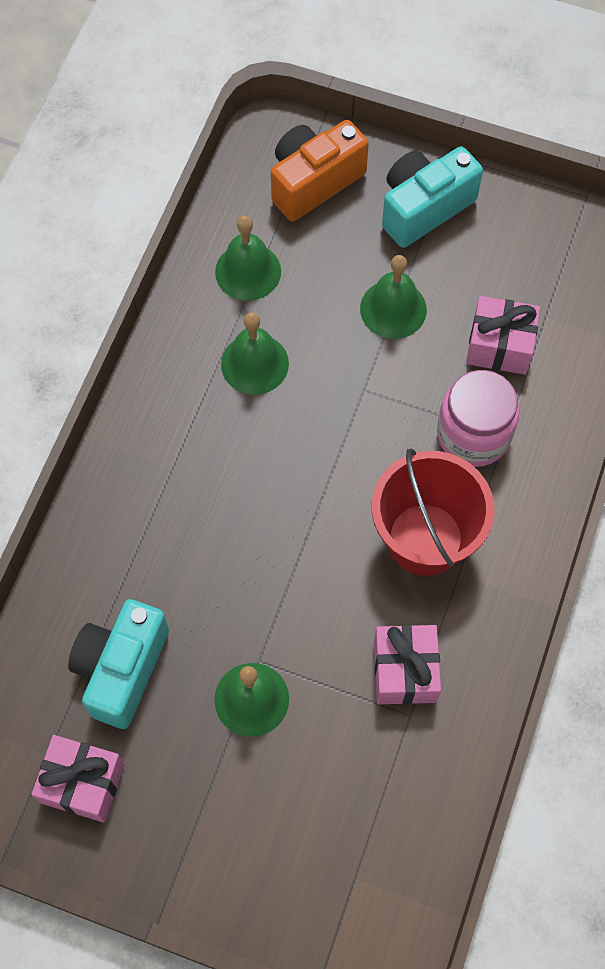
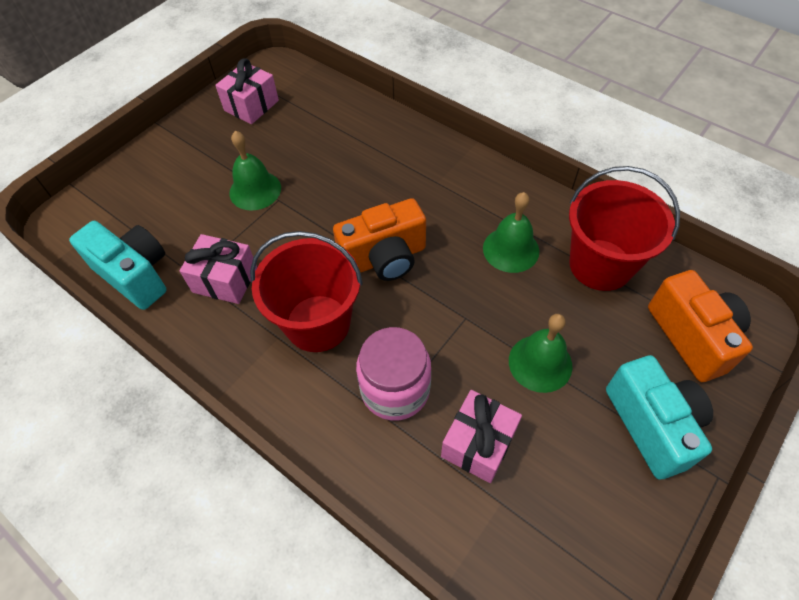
camera: 110 degrees right, 10 degrees down
turquoise camera [68,599,169,729] -> turquoise camera moved to [69,221,166,310]
green bell [215,216,281,301] -> red bucket [569,166,680,291]
none -> orange camera [333,198,426,281]

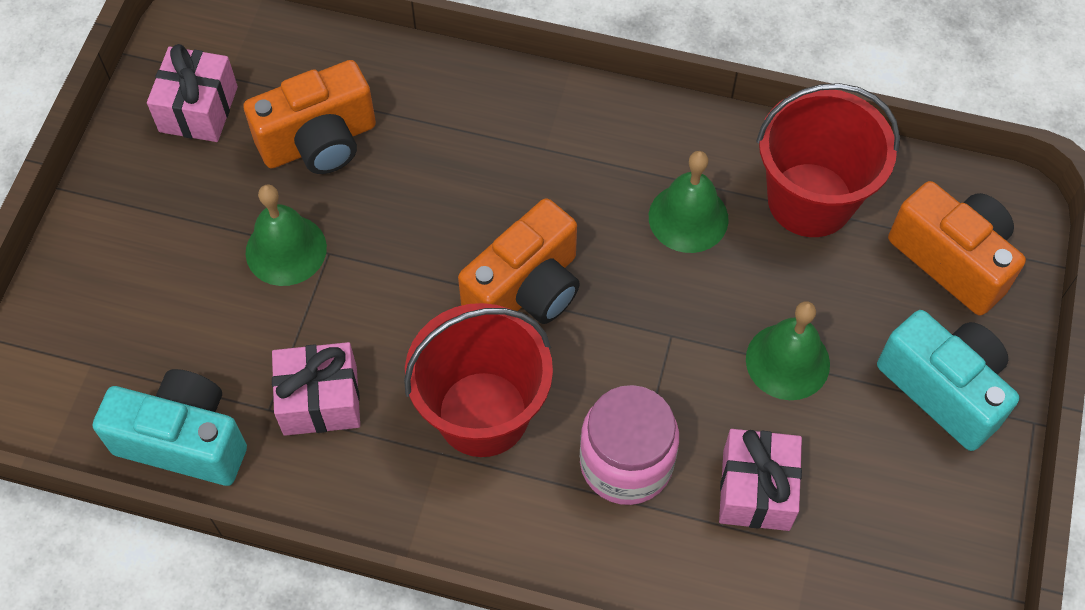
camera: 25 degrees left, 5 degrees up
none -> orange camera [243,60,376,174]

